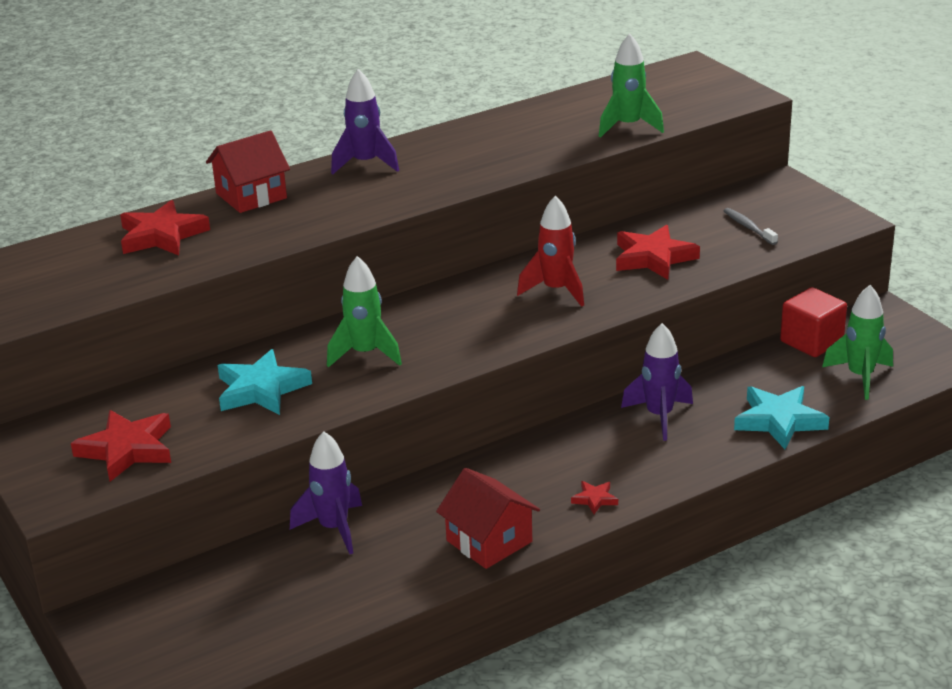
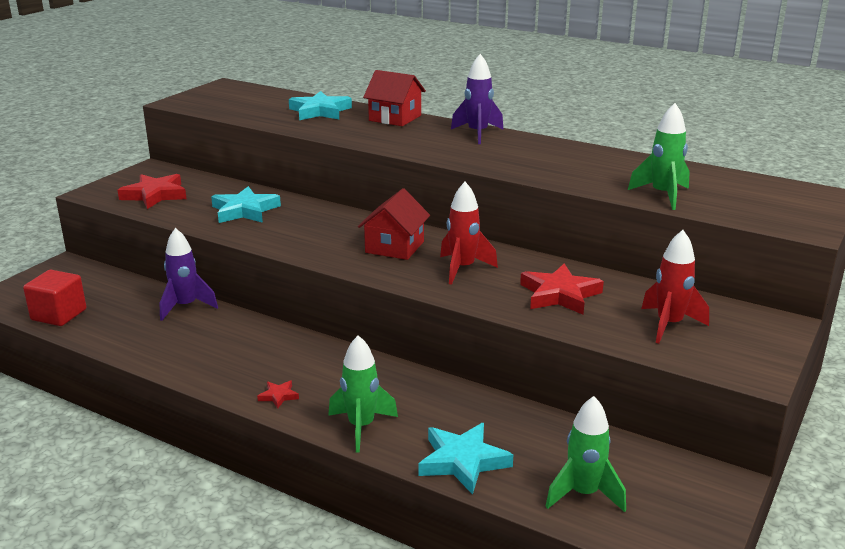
camera: 60 degrees right, 5 degrees down
red star [120,200,210,256] -> turquoise star [289,91,352,120]
green rocket [327,256,402,368] -> green rocket moved to [328,335,398,453]
red house [436,468,540,569] -> red house moved to [358,188,430,260]
purple rocket [621,323,693,441] -> none
grey toothbrush [724,208,778,245] -> red rocket [641,230,709,344]
red cube [780,287,847,357] -> red cube moved to [23,270,86,326]

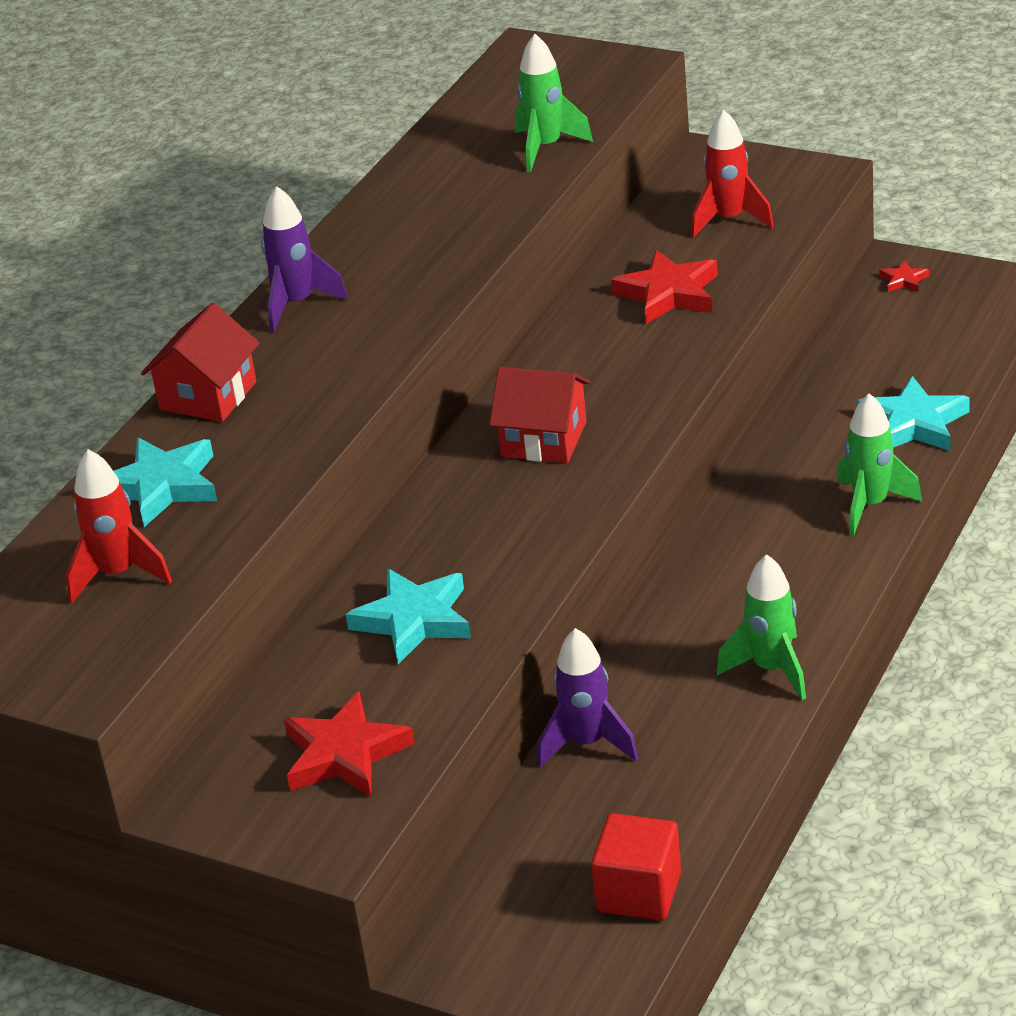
camera: 90 degrees left, 10 degrees up
red star [257,381,299,409] -> red star moved to [880,260,929,292]
red rocket [440,182,498,285] -> red rocket moved to [66,449,172,604]
green rocket [545,396,626,512] -> green rocket moved to [716,554,806,700]

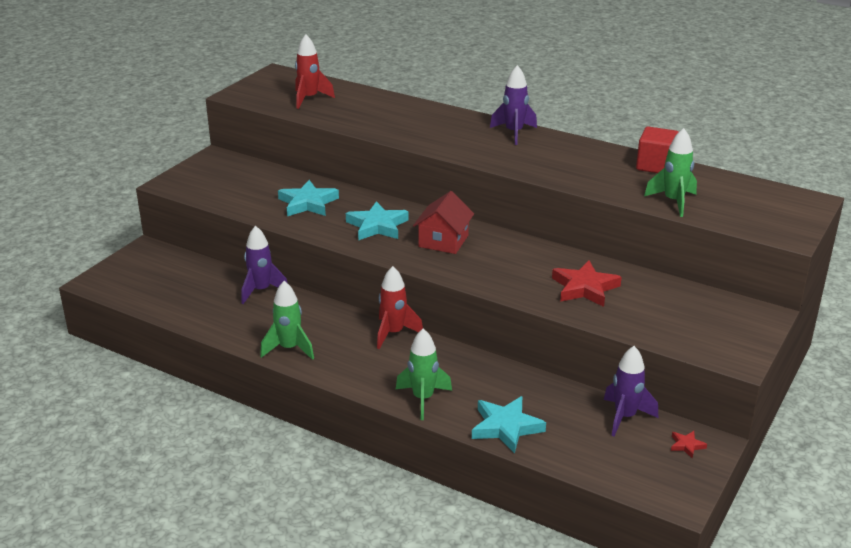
camera: 90 degrees right, 5 degrees down
turquoise star [114,438,217,527] -> turquoise star moved to [346,201,409,241]
red house [141,303,260,422] -> none
red star [284,691,415,797] -> none
red cube [591,813,681,921] -> red cube moved to [636,127,679,173]
red rocket [691,109,774,238] -> red rocket moved to [377,266,423,349]
none -> purple rocket [604,346,658,436]

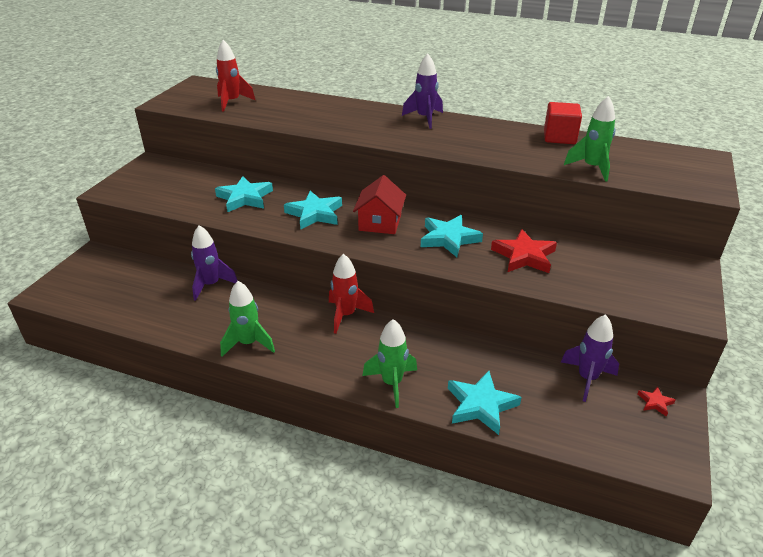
camera: 10 degrees left, 5 degrees up
none -> turquoise star [421,215,483,257]

